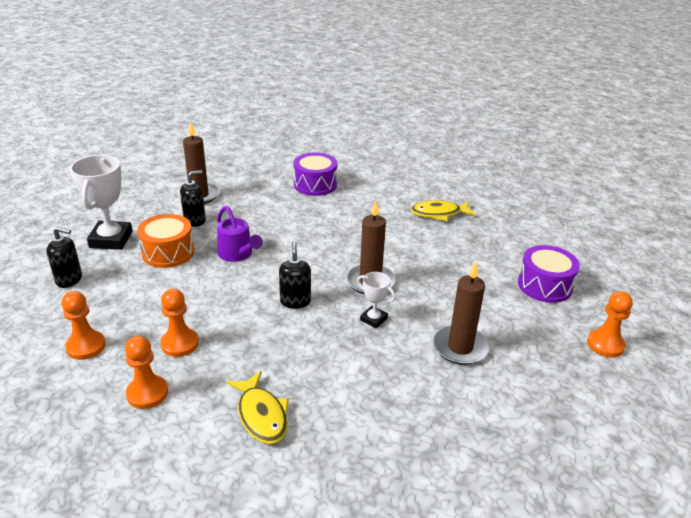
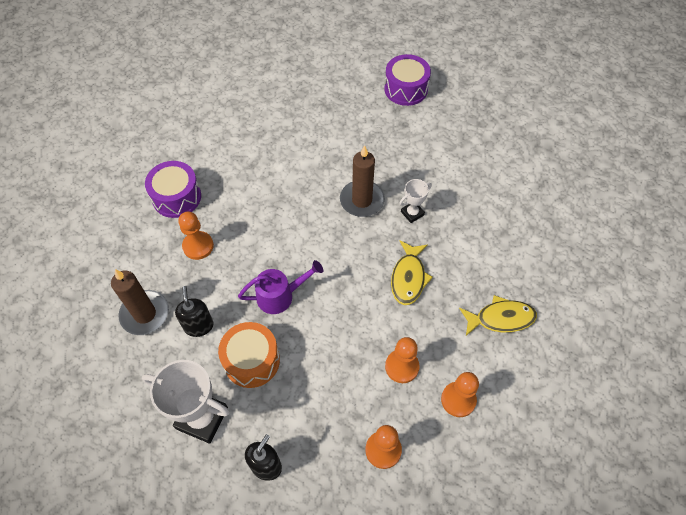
camera: 70 degrees left, 25 degrees up
black soap dispenser [279,241,311,309] -> none
yellow fish [411,200,476,221] -> yellow fish moved to [391,240,433,305]
brown candle [433,261,489,365] -> none
orange pawn [587,291,633,358] -> orange pawn moved to [178,211,214,260]

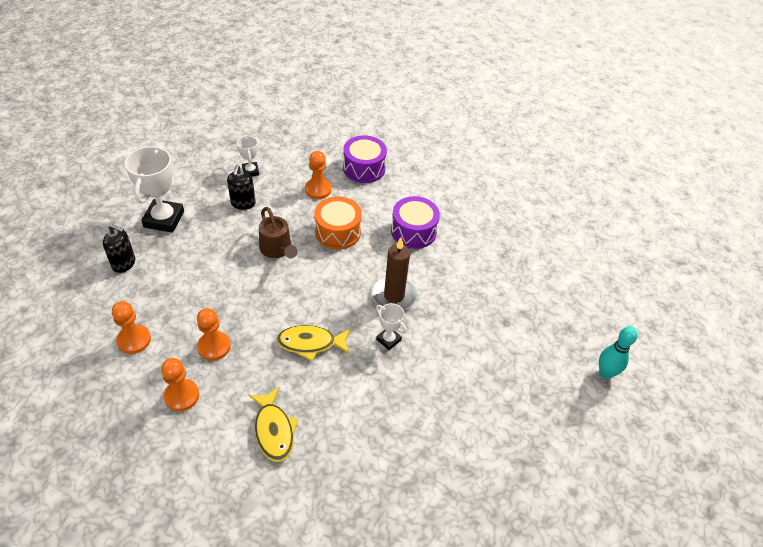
camera: 75 degrees right, 10 degrees down
brown candle [111,269,169,335] -> white trophy [237,135,259,176]
black soap dispenser [175,286,213,337] -> black soap dispenser turned 120 degrees clockwise [227,165,256,210]
orange drum [218,322,280,388] -> orange drum moved to [314,197,362,249]
purple watering can [238,260,323,314] -> brown watering can [259,207,298,259]
purple drum [384,54,431,106] -> purple drum moved to [391,196,440,249]
none -> turquoise bowling pin [599,326,637,379]

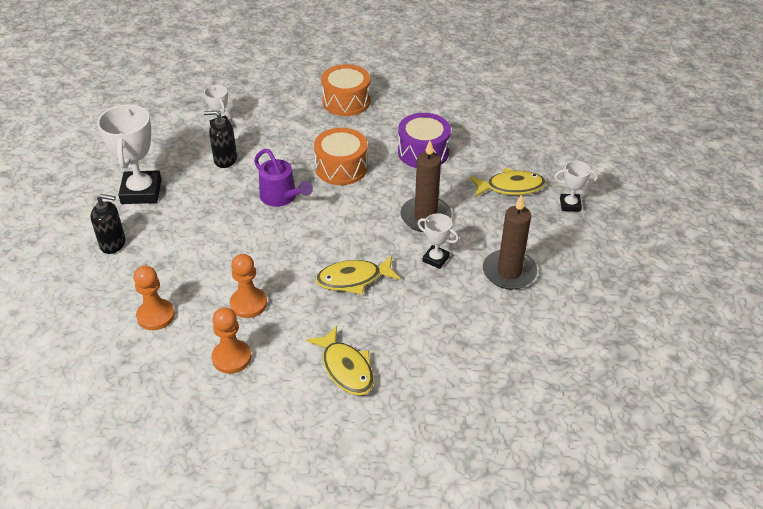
camera: 10 degrees left, 5 degrees down
black soap dispenser [227,165,256,210] -> black soap dispenser turned 105 degrees clockwise [204,111,237,168]
brown watering can [259,207,298,259] -> purple watering can [254,149,313,207]
orange pawn [305,151,331,199] -> none
purple drum [343,135,387,183] -> orange drum [321,64,370,116]
turquoise bowling pin [599,326,637,379] -> none
none -> yellow fish [470,168,546,197]
none -> brown candle [483,194,537,290]
none -> white trophy [554,161,598,211]

